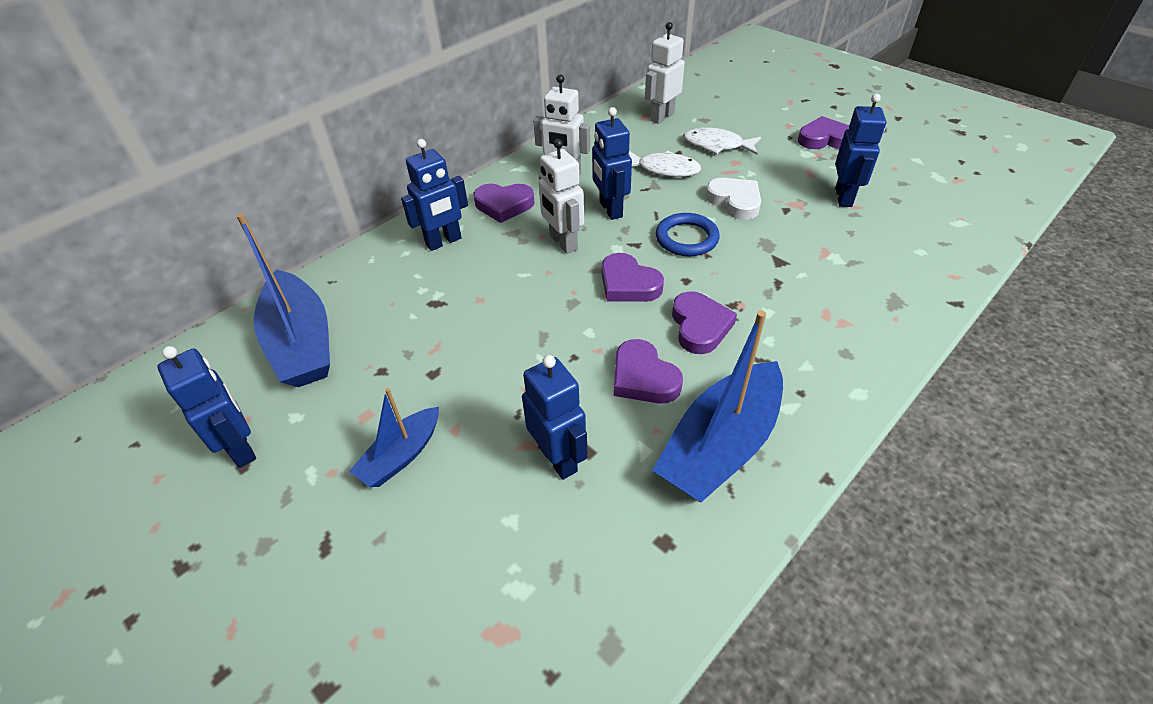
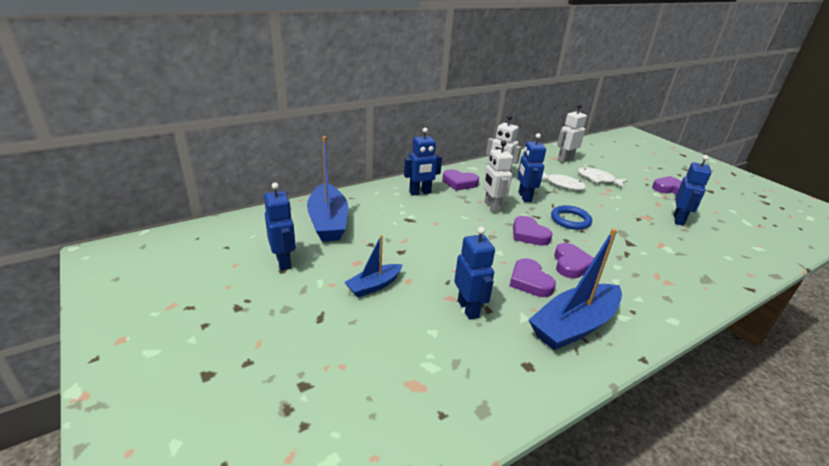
camera: 10 degrees right, 15 degrees down
white heart [706,178,761,220] -> none

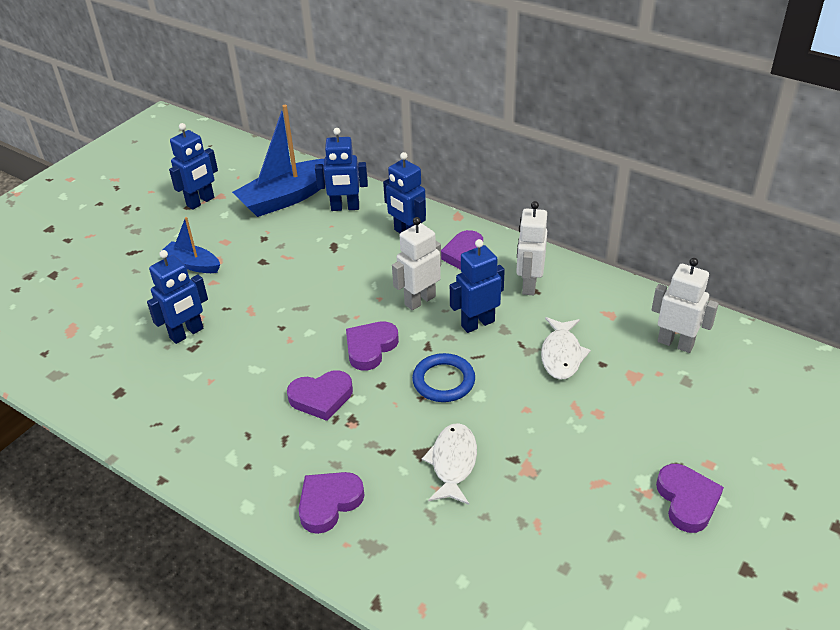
camera: 70 degrees right, 10 degrees up
purple heart [509,258,556,297] -> purple heart moved to [299,472,364,534]
blue boat [528,228,622,350] -> none
white fish [578,168,628,188] -> white fish moved to [422,423,477,505]
blue robot [674,155,711,226] -> blue robot moved to [315,128,368,211]

